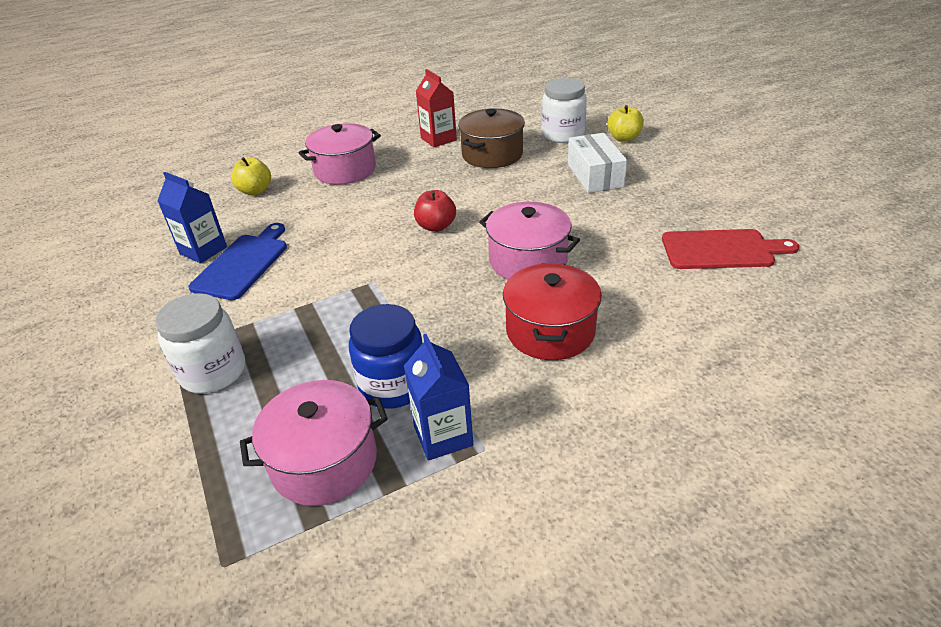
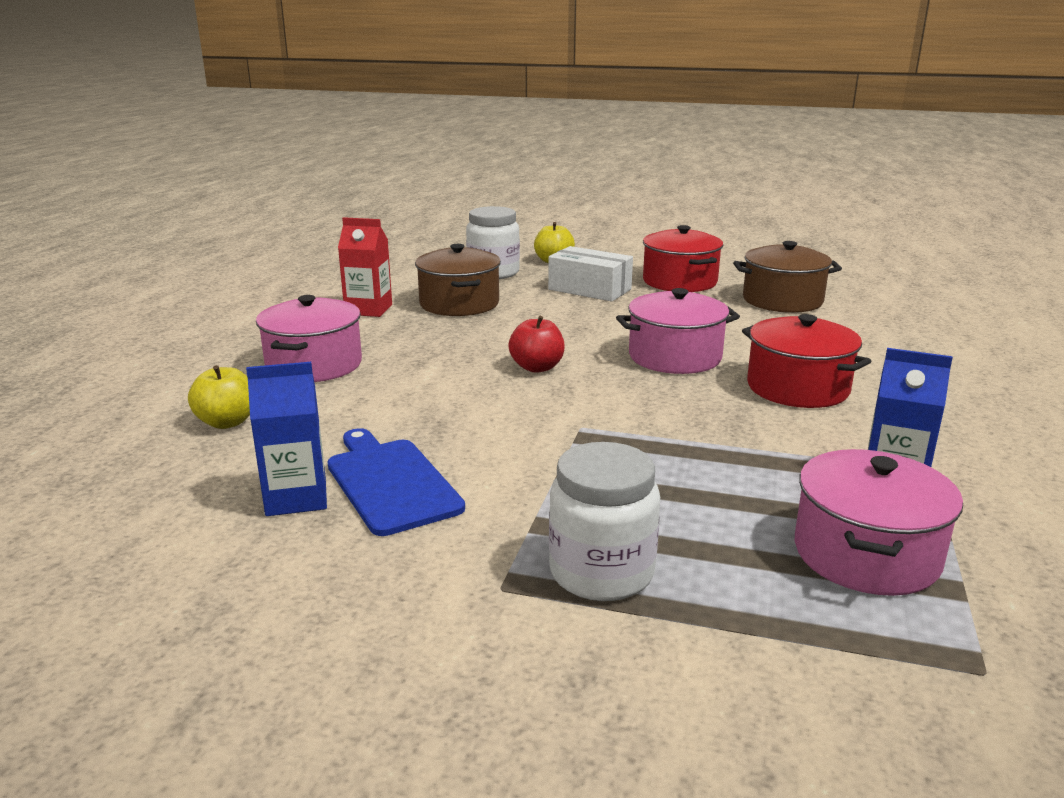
camera: 50 degrees left, 15 degrees down
blue jar [349,304,422,409] -> none
red cutting board [662,229,799,269] -> brown pot [733,241,842,313]
none -> red pot [643,225,723,292]

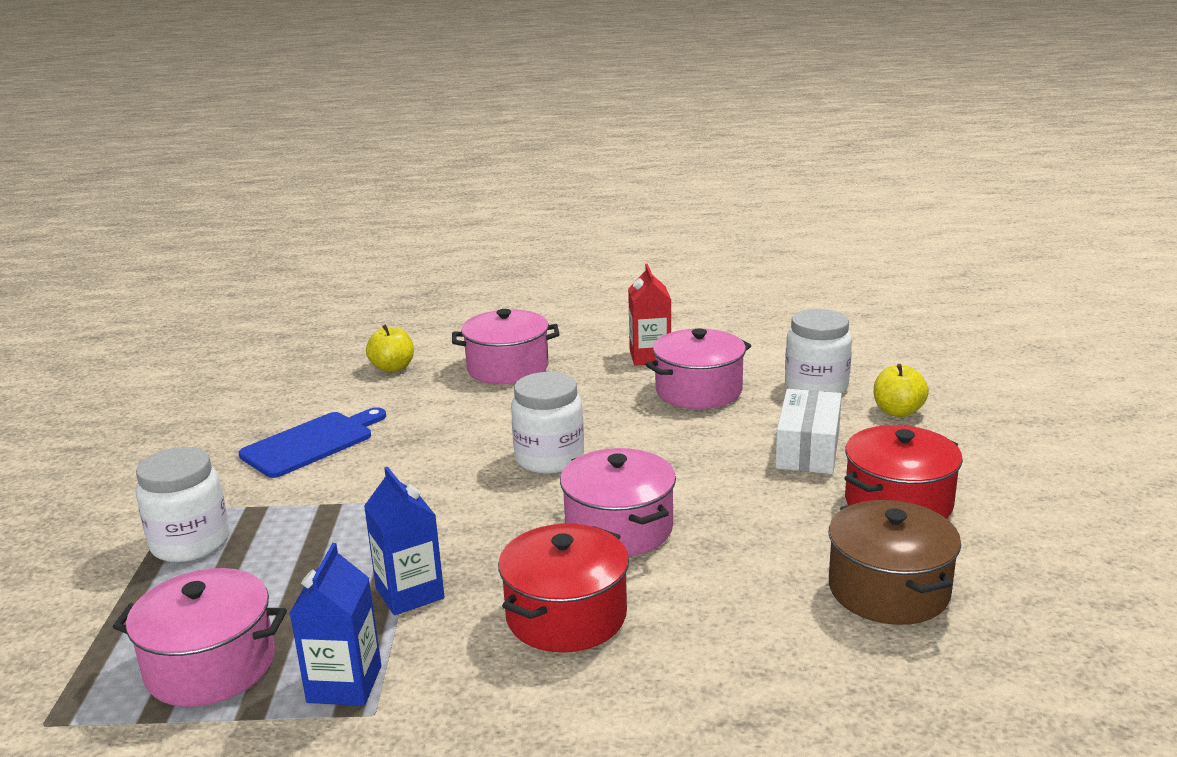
camera: 75 degrees right, 0 degrees up
blue carton [246,362,327,516] -> blue carton moved to [364,467,444,615]
brown pot [415,244,501,316] -> pink pot [645,328,751,409]
red apple [509,316,565,373] -> white jar [511,372,584,474]

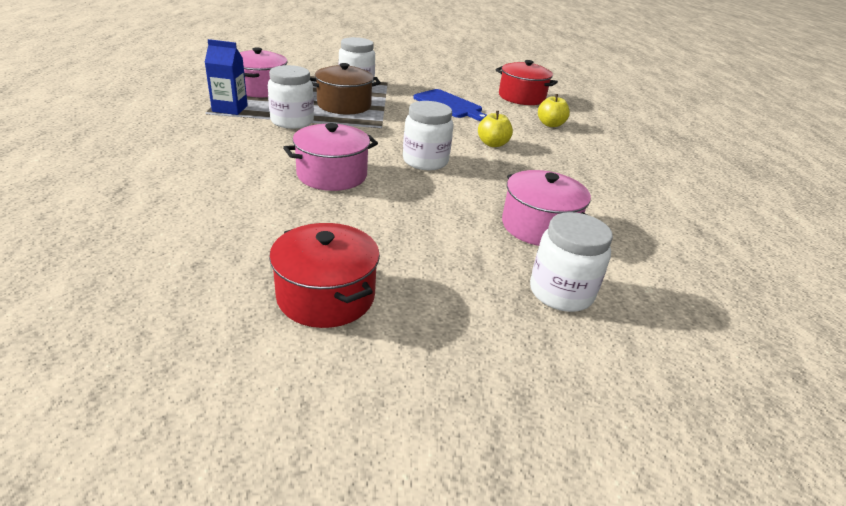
camera: 85 degrees right, 10 degrees up
blue carton [364,467,444,615] -> white jar [268,65,314,129]
pink pot [452,309,560,384] -> none
red pot [498,524,629,652] -> red pot moved to [496,60,558,105]
red carton [628,264,671,366] -> none
white box [775,389,842,474] -> none
brown pot [829,500,961,625] -> brown pot moved to [310,63,381,115]
yellow apple [874,364,929,417] -> yellow apple moved to [478,111,513,147]

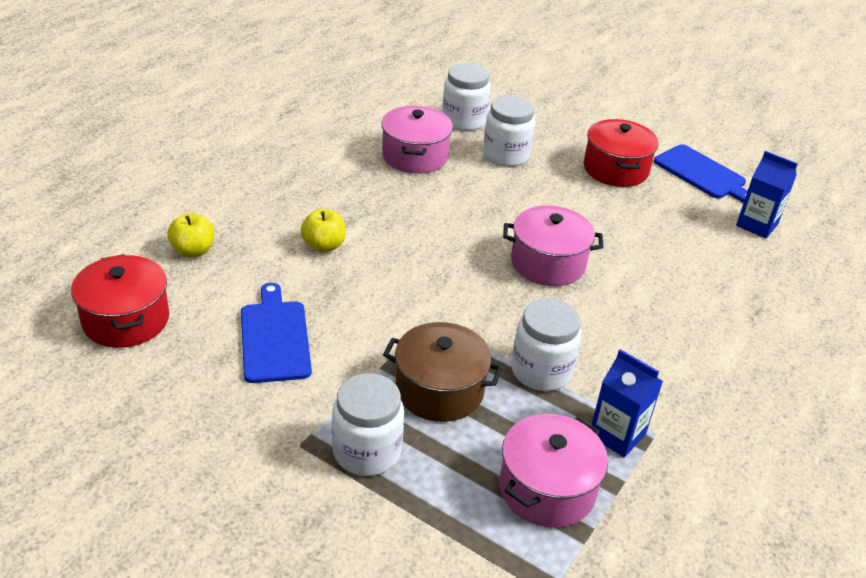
camera: 145 degrees left, 5 degrees up
white jar [403,101,454,170] -> white jar moved to [483,96,535,167]
none -> blue cutting board [654,144,748,203]
none -> blue carton [736,151,798,238]

